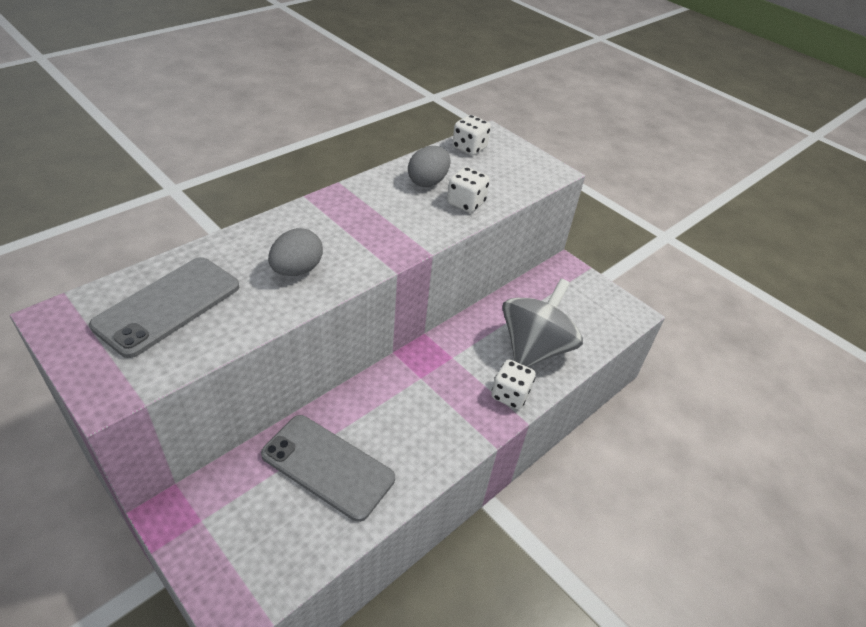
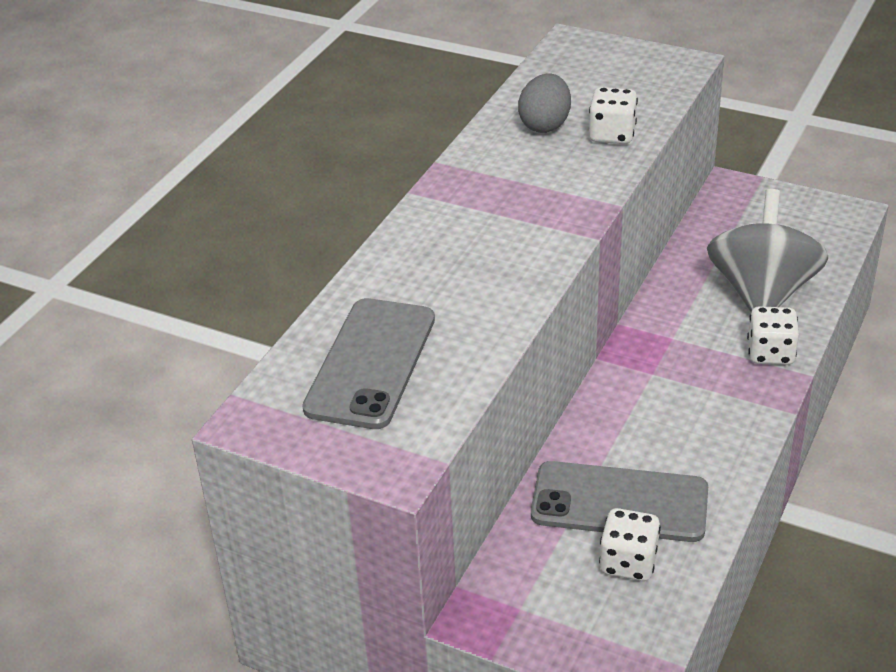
camera: 15 degrees left, 5 degrees down
grey egg [268,228,323,276] -> none
white dice [452,115,491,156] -> white dice moved to [599,508,661,581]

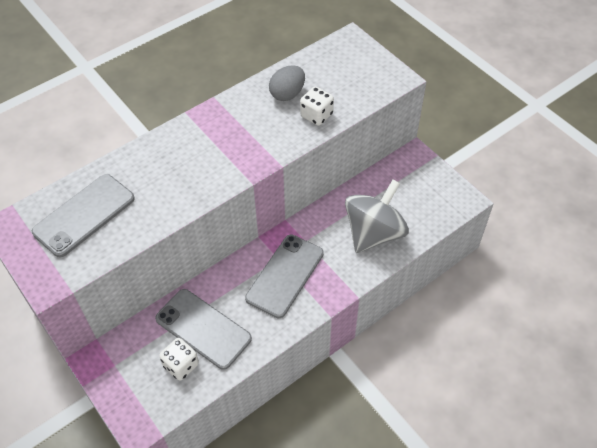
camera: 25 degrees right, 15 degrees up
white dice [747,306,799,365] -> none
none -> grey phone [245,235,324,318]

